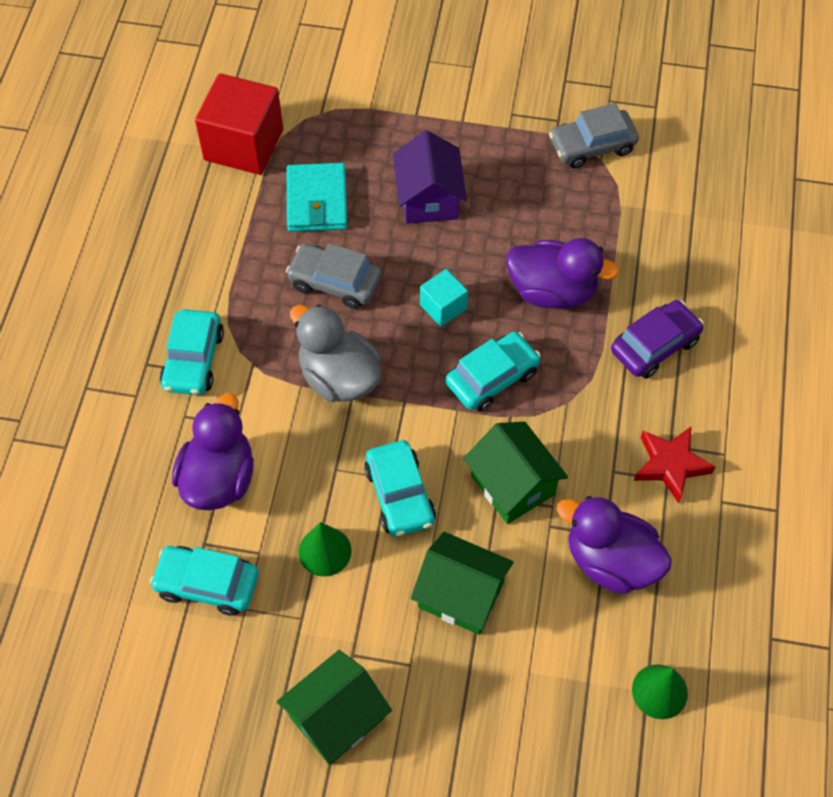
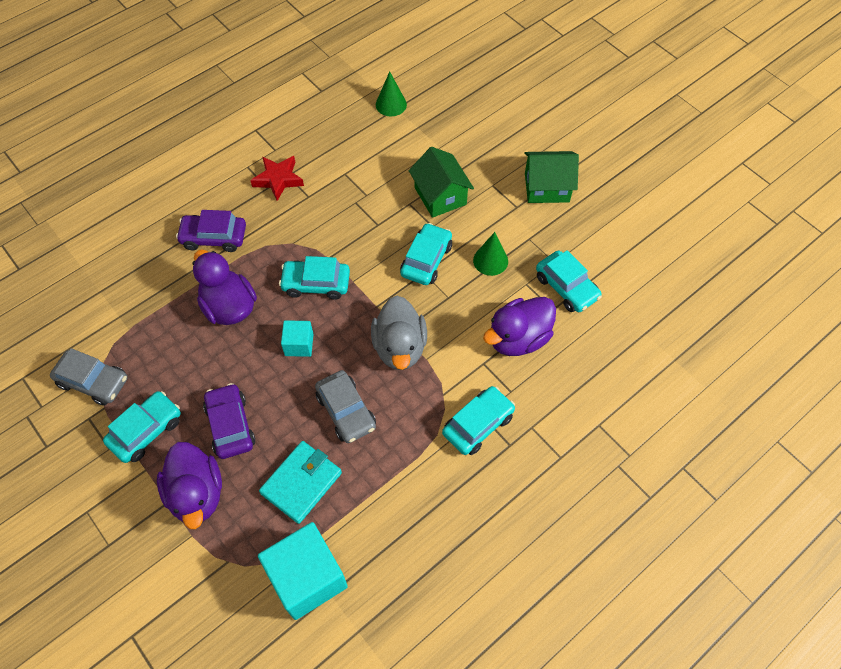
camera: 140 degrees left, 0 degrees up
red cube [195,73,283,175] -> turquoise cube [258,522,348,620]
purple house [393,131,467,224] -> purple car [203,383,255,459]
green house [463,422,568,524] -> none
purple duck [557,496,672,594] -> purple duck moved to [157,442,222,529]
none -> turquoise car [103,391,181,463]

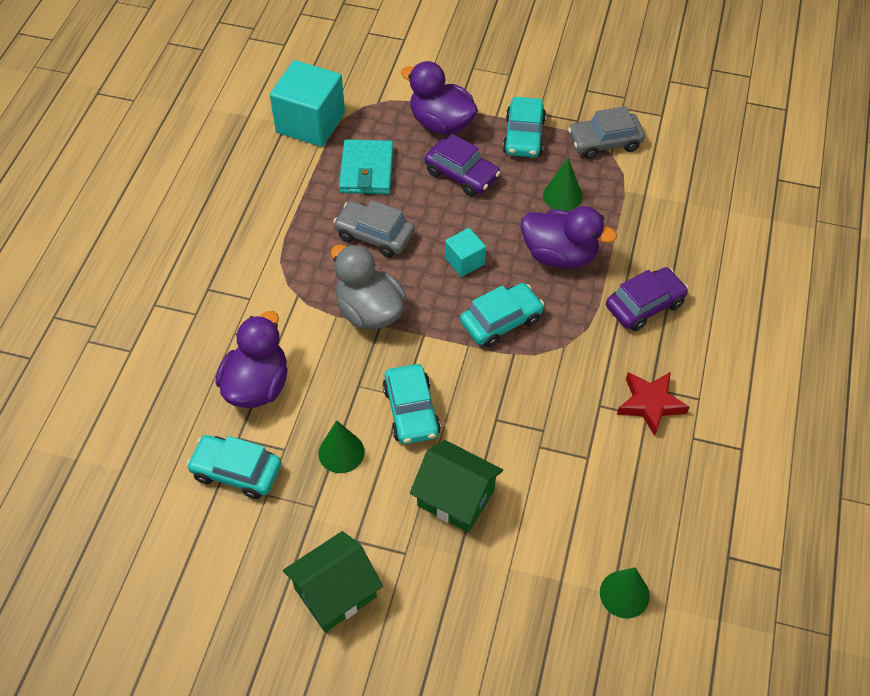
camera: 145 degrees right, 5 degrees down
turquoise car [442,386,515,455] -> none
none -> green cone [543,158,582,211]

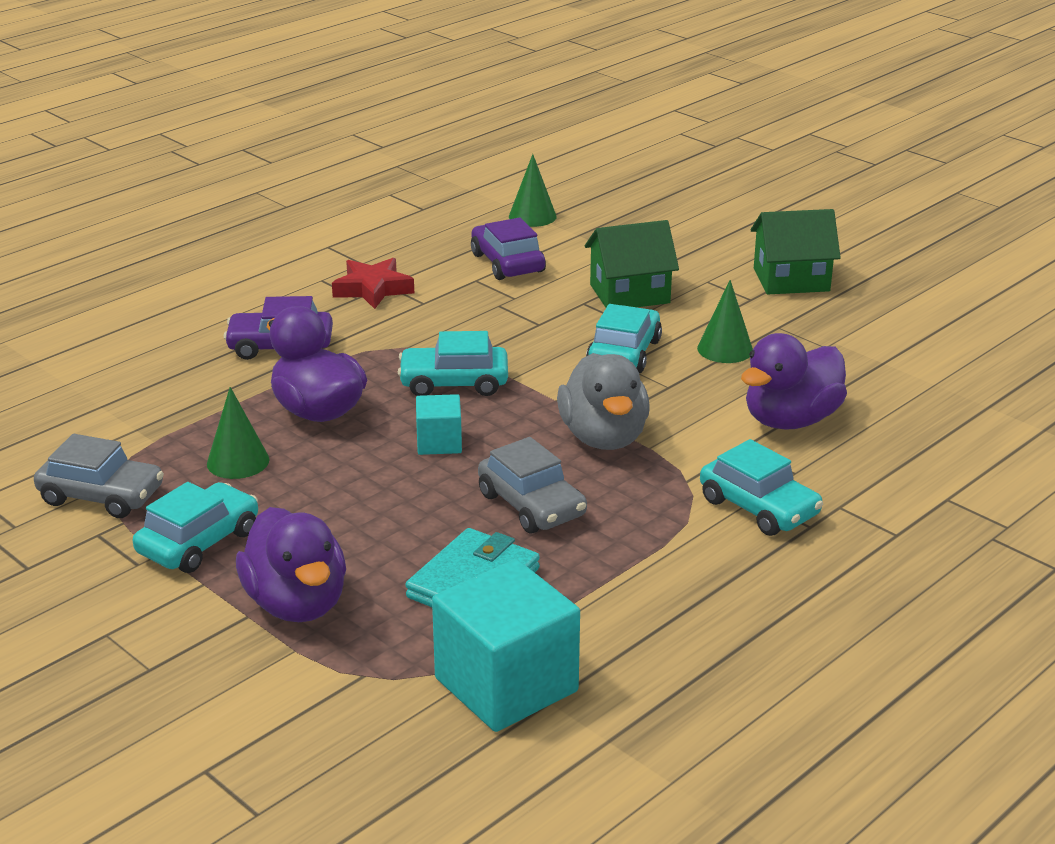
camera: 150 degrees left, 25 degrees down
turquoise car [186,435,281,499] -> turquoise car moved to [700,439,823,536]
green house [410,440,503,533] -> green house turned 75 degrees counterclockwise [585,220,679,308]
purple car [424,134,500,197] -> purple car moved to [471,218,546,280]

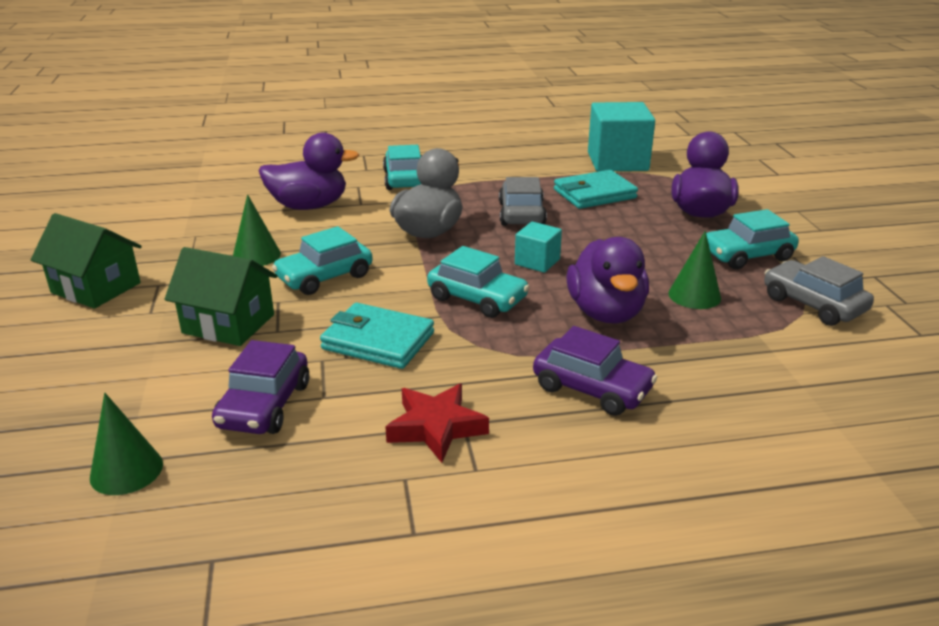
camera: 145 degrees left, 0 degrees up
none -> turquoise wallet [320,303,434,369]

